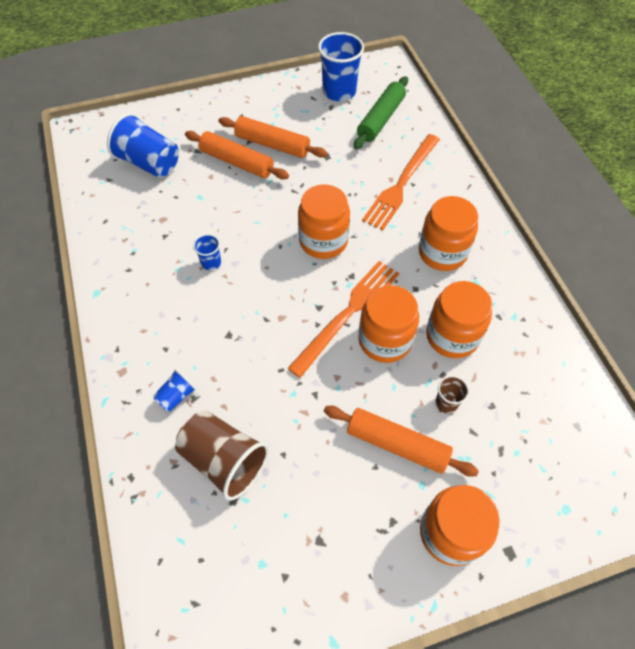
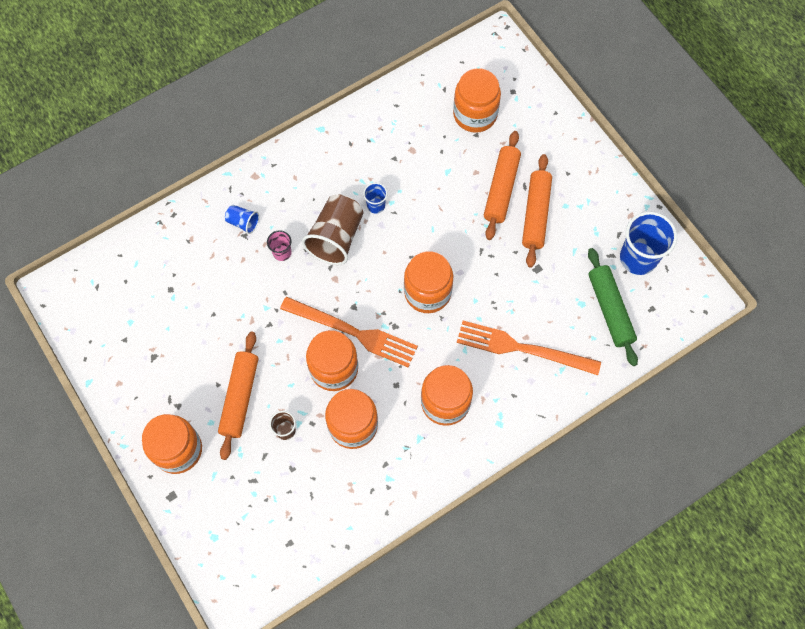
camera: 75 degrees right, 10 degrees up
blue cup [107,113,179,178] -> orange jar [453,68,501,133]
brown cup [175,411,269,501] -> brown cup moved to [302,195,363,265]
green rolling pin [354,76,408,149] -> green rolling pin turned 60 degrees clockwise [588,248,638,366]
none -> pink cup [267,230,292,261]

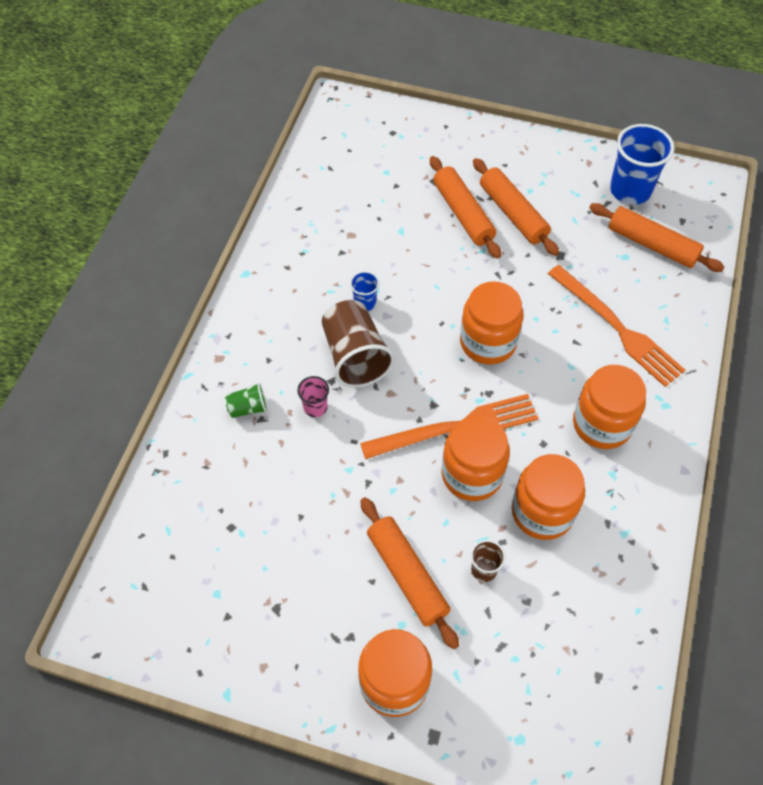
camera: 40 degrees left, 10 degrees down
blue cup [225,205,259,234] -> green cup [225,383,267,418]
orange jar [453,68,501,133] -> none
orange fork [457,321,601,375] -> orange fork turned 105 degrees counterclockwise [548,265,685,387]
green rolling pin [588,248,638,366] -> orange rolling pin [589,203,725,272]

